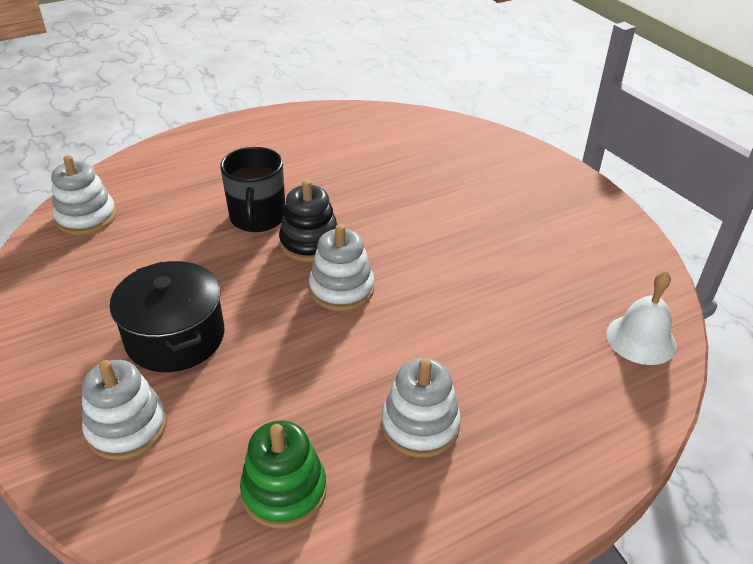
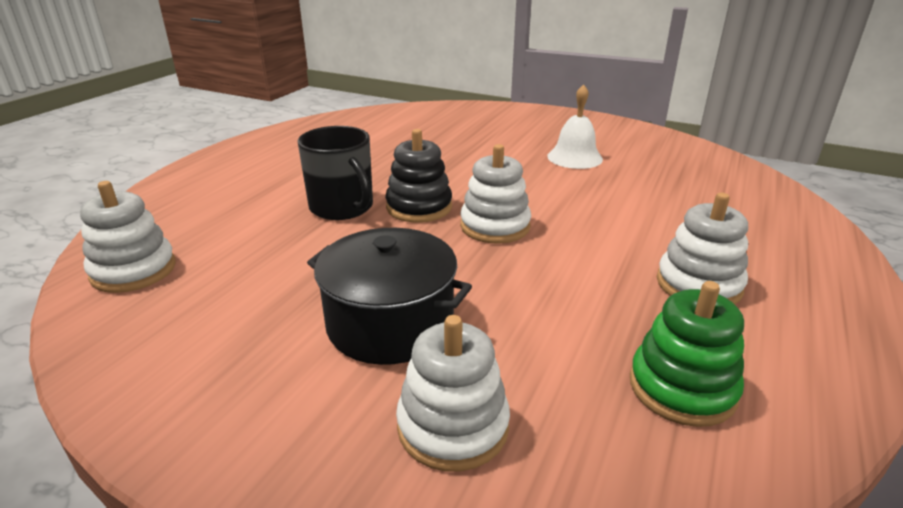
camera: 35 degrees left, 10 degrees down
white bell [606,271,677,365] -> white bell moved to [547,84,603,169]

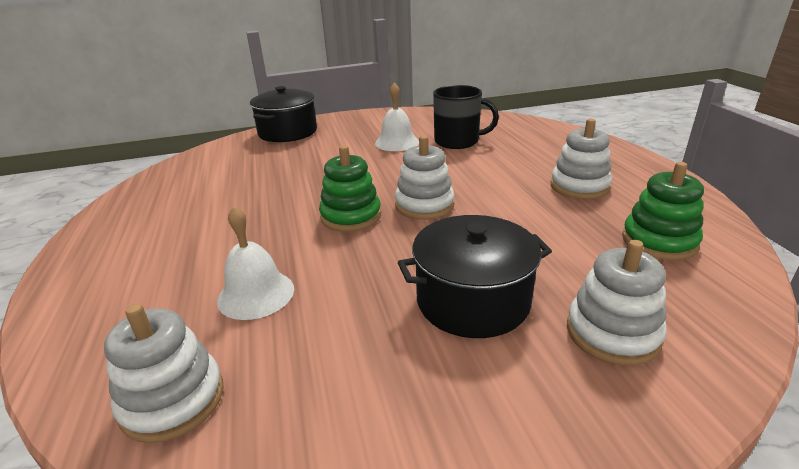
camera: 40 degrees left, 0 degrees up
black mug [297,126,373,220] -> black mug moved to [433,85,499,149]
black stacking toy [385,129,452,223] -> green stacking toy [319,145,381,232]
none -> white bell [217,206,294,320]
none -> black pot [250,86,317,142]

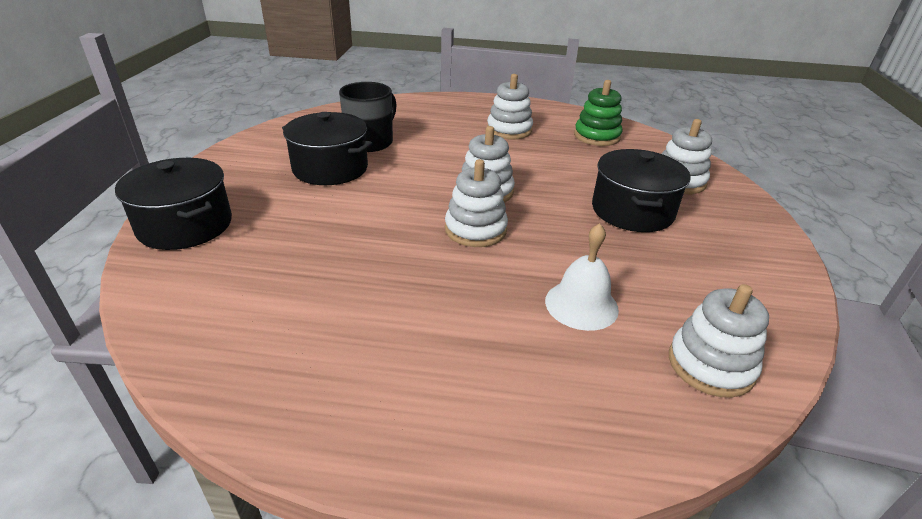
camera: 70 degrees left, 5 degrees up
green stacking toy [319,145,381,232] -> white stacking toy [445,159,508,247]
white bell [375,83,419,151] -> black pot [282,112,373,185]

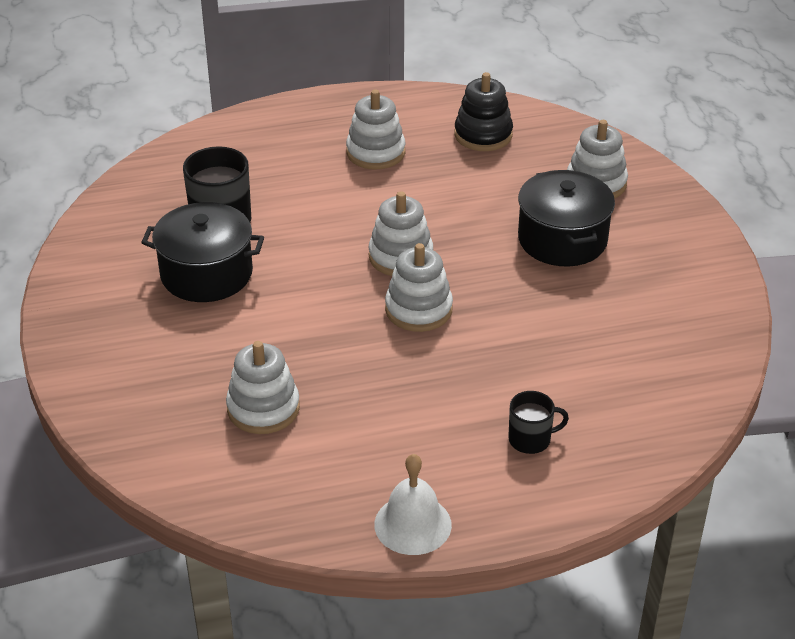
camera: 20 degrees left, 5 degrees up
black pot [115,158,232,250] -> none
white bell [545,223,619,331] -> white bell moved to [374,454,452,555]
green stacking toy [574,80,623,146] -> black stacking toy [454,72,513,151]
white stacking toy [669,284,769,398] -> white stacking toy moved to [226,341,300,434]
none -> black mug [508,391,569,454]

